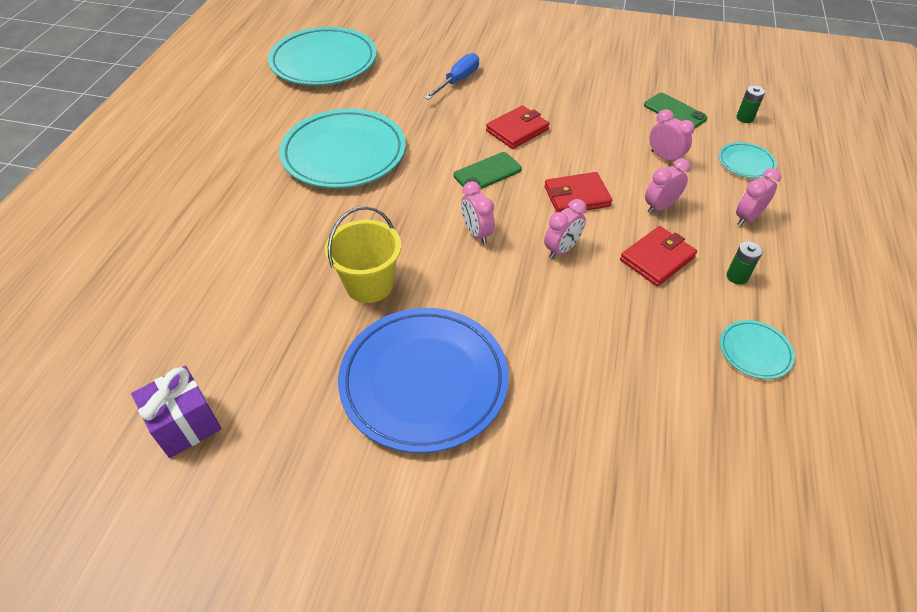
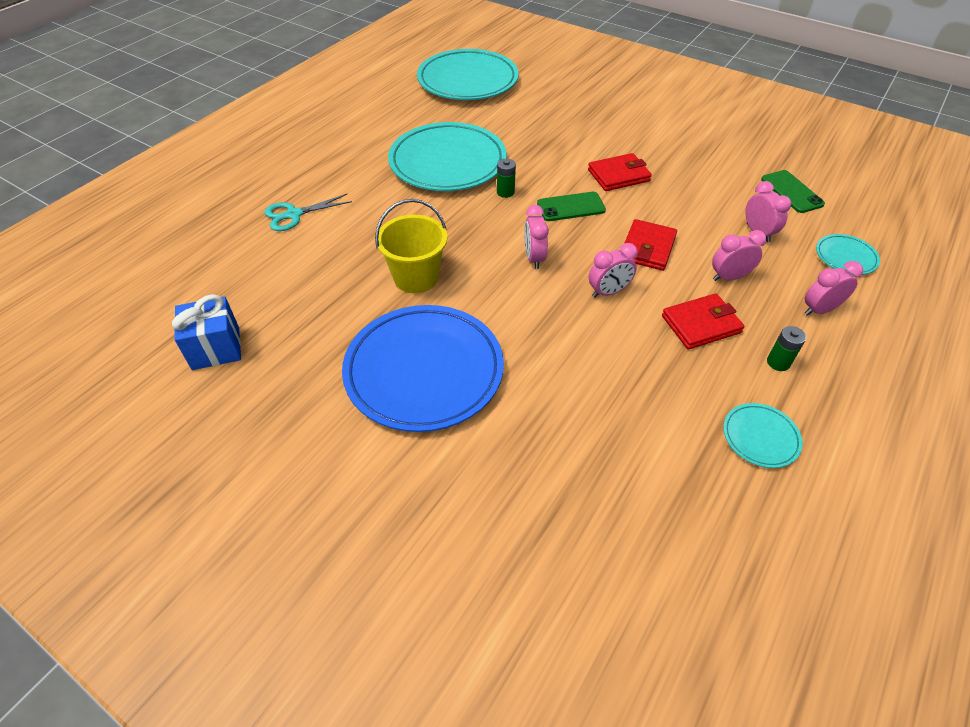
camera: 20 degrees right, 0 degrees up
purple gift [131,366,221,458] -> blue gift [172,294,241,370]
blue screwdriver [424,53,479,100] -> none
red wallet [544,172,612,212] -> red wallet turned 75 degrees counterclockwise [624,219,677,271]
green battery [736,86,765,123] -> green battery moved to [497,159,516,198]
none -> turquoise scissors [264,194,352,231]

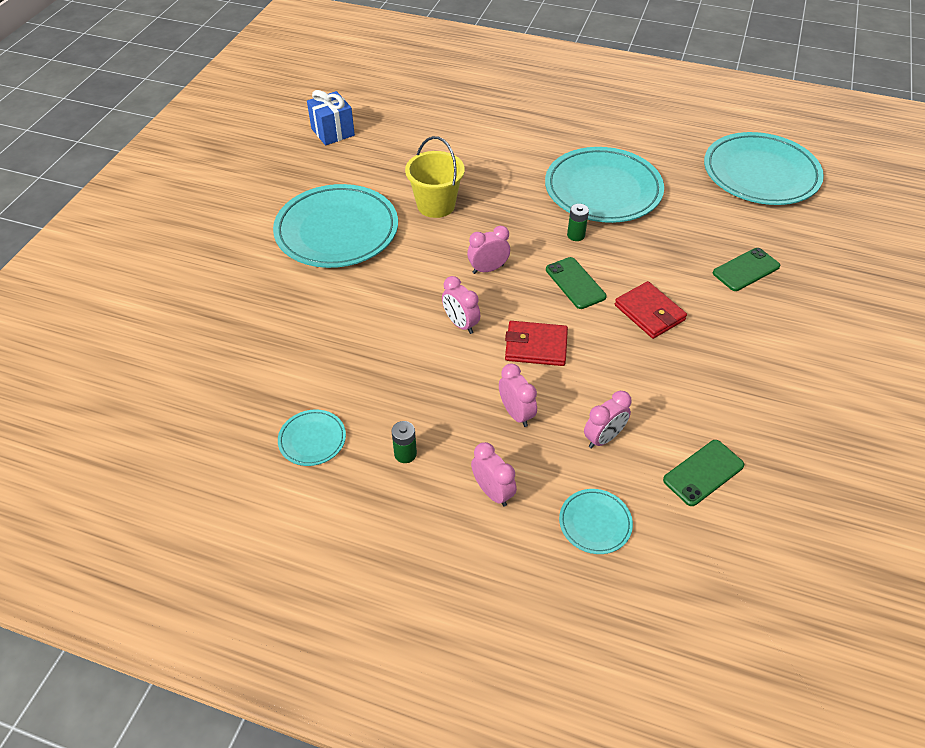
camera: 75 degrees right, 0 degrees up
turquoise scissors [264,194,352,231] -> none
blue plate [342,305,504,432] -> turquoise plate [273,184,398,268]
red wallet [662,293,744,349] -> none
none -> green phone [713,248,780,291]

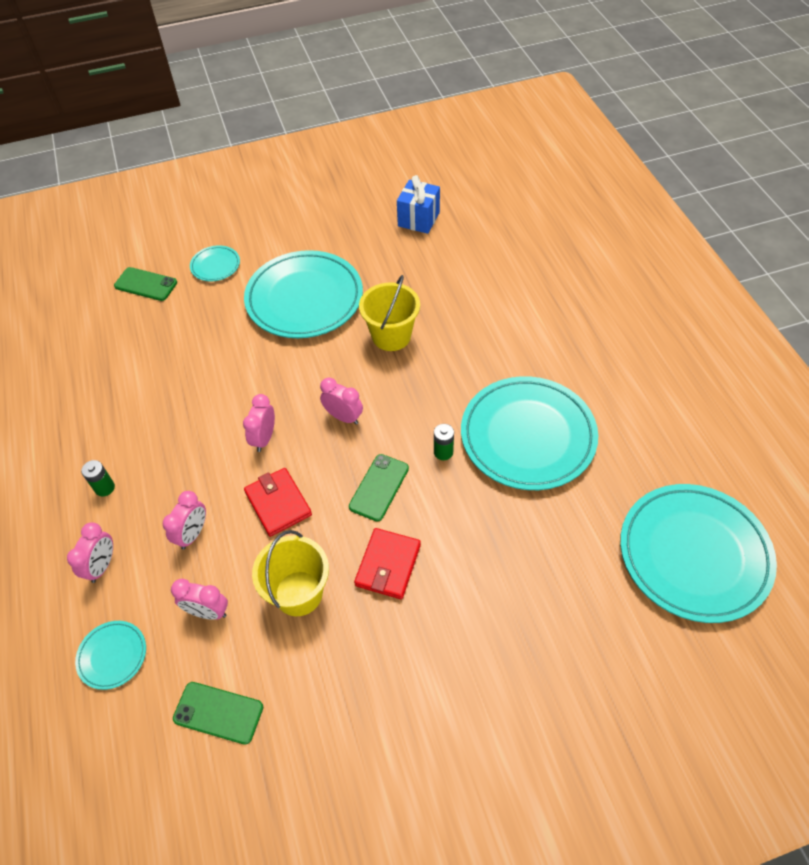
camera: 55 degrees right, 5 degrees up
turquoise plate [278,410,346,466] -> turquoise plate moved to [190,245,240,281]
green phone [713,248,780,291] -> green phone moved to [114,267,177,301]
none -> yellow bucket [252,530,329,616]

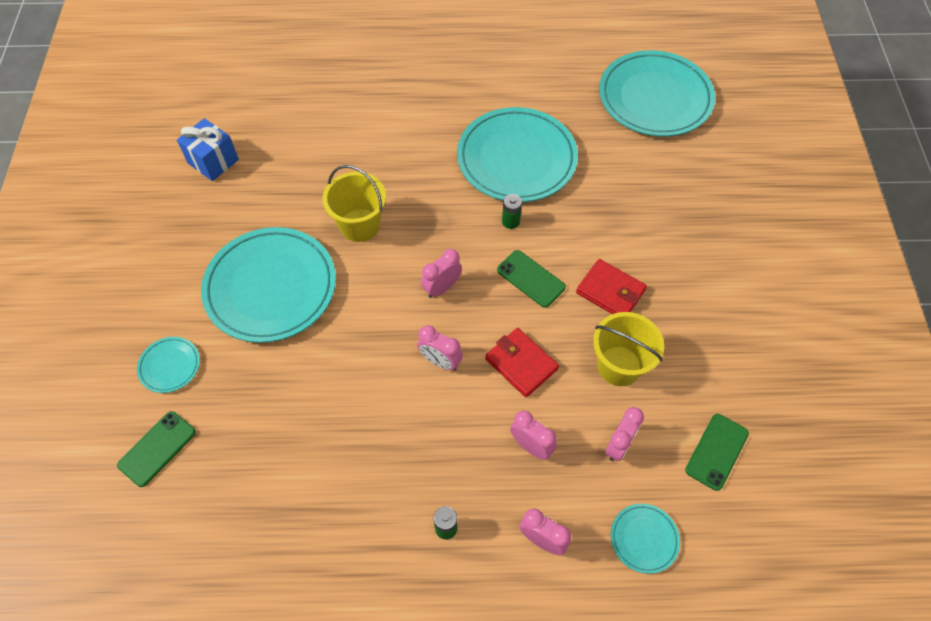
camera: 75 degrees left, 5 degrees up
red wallet [244,468,312,537] -> red wallet turned 60 degrees clockwise [485,328,559,397]

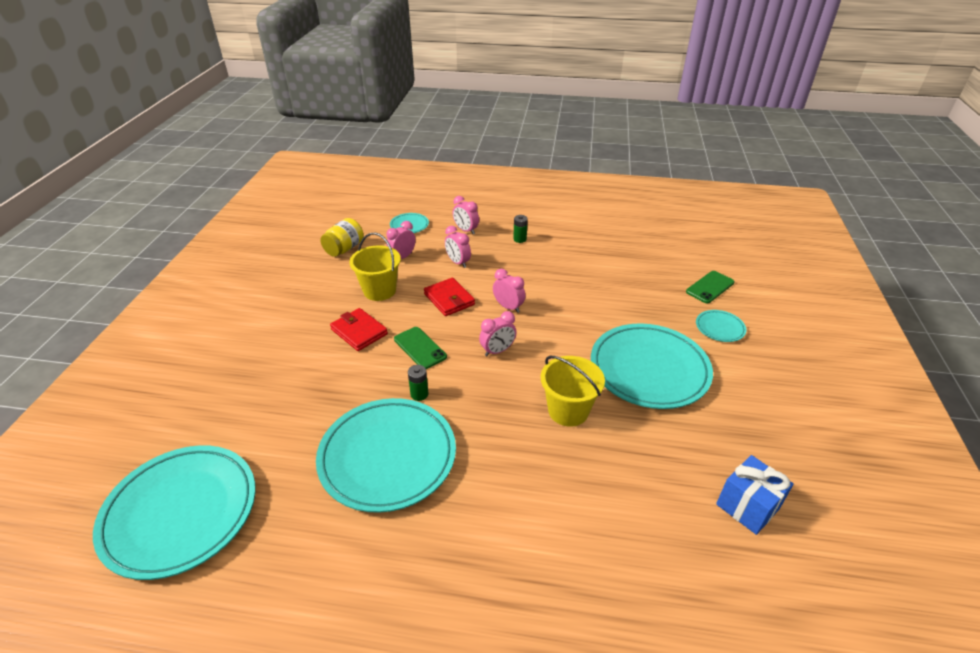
camera: 170 degrees left, 20 degrees down
green phone [685,414,749,491] -> yellow jar [320,218,364,257]

